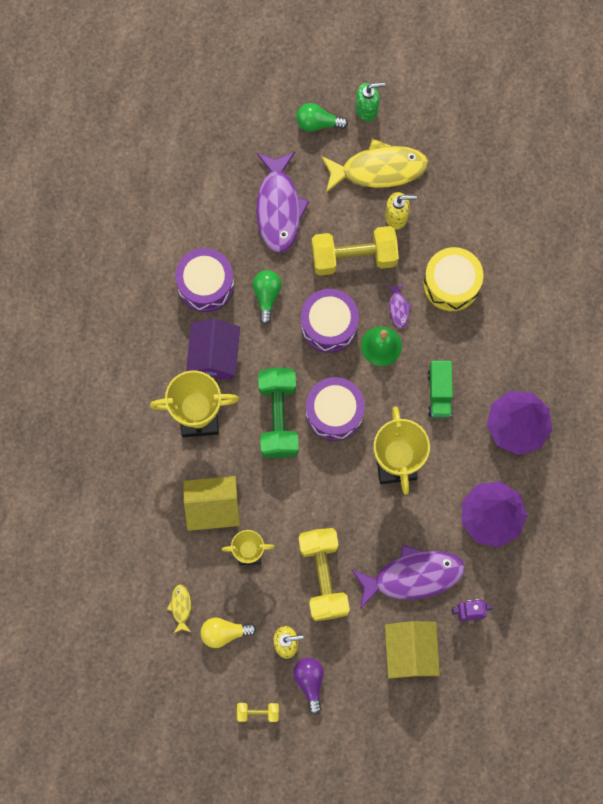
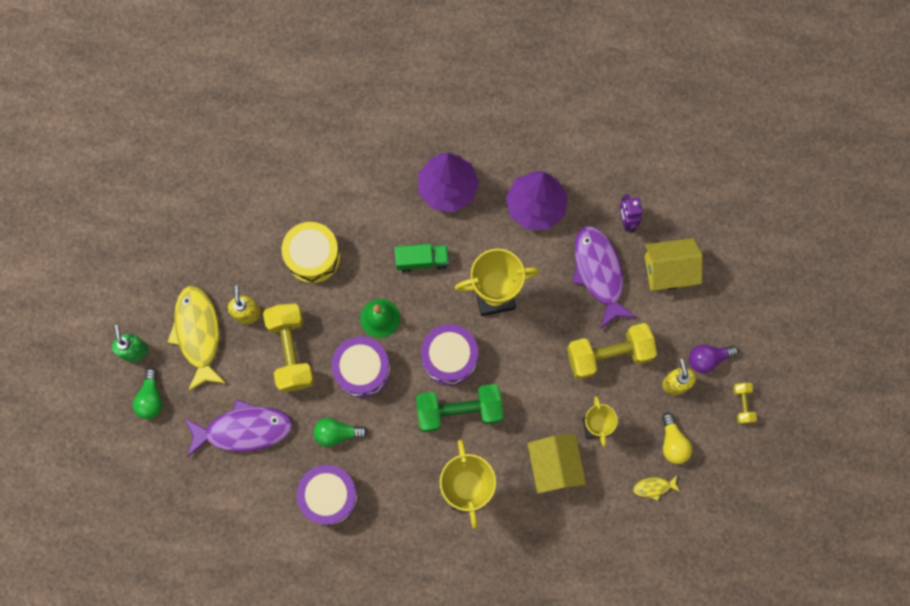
camera: 95 degrees left, 0 degrees up
purple house [186,318,240,379] -> none
purple fish [387,284,412,328] -> none

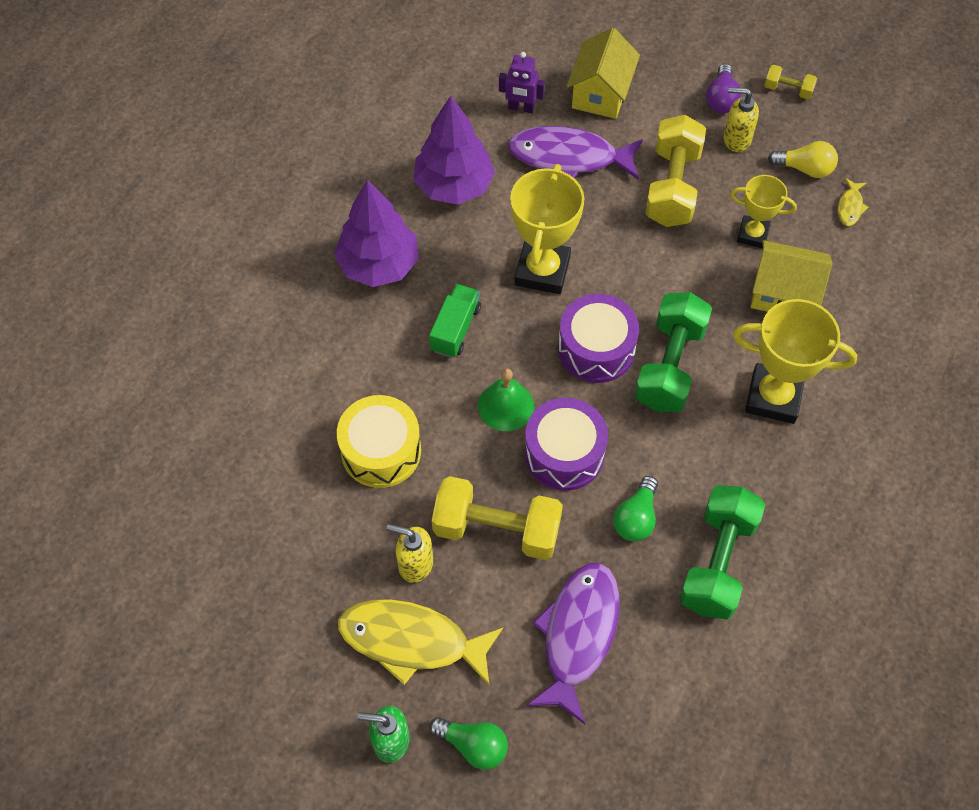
camera: 65 degrees left, 15 degrees down
purple drum [297,465,358,525] -> green dumbbell [679,485,766,619]

